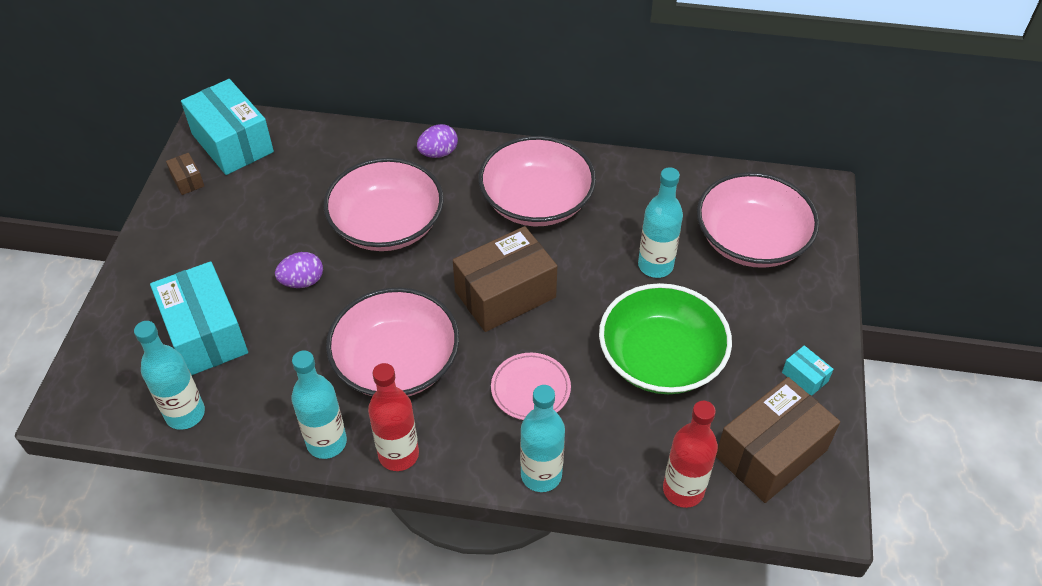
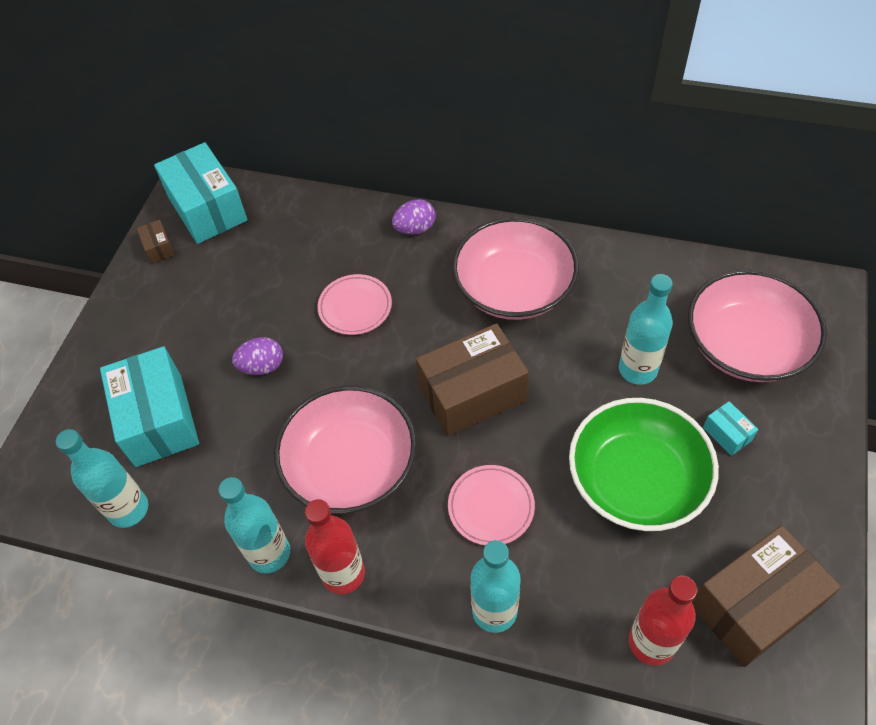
camera: 10 degrees right, 5 degrees up
pink bowl [323,158,444,251] -> pink plate [317,274,392,335]
turquoise box [782,345,834,396] -> turquoise box moved to [703,401,758,456]

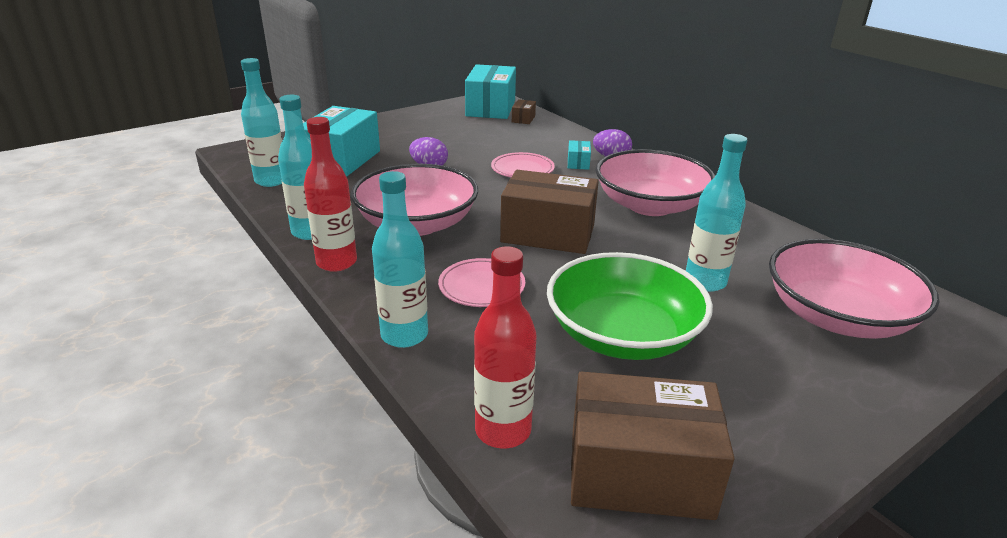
camera: 35 degrees right, 25 degrees down
brown box [137,220,175,264] -> brown box moved to [512,99,536,124]
turquoise box [703,401,758,456] -> turquoise box moved to [568,140,591,170]

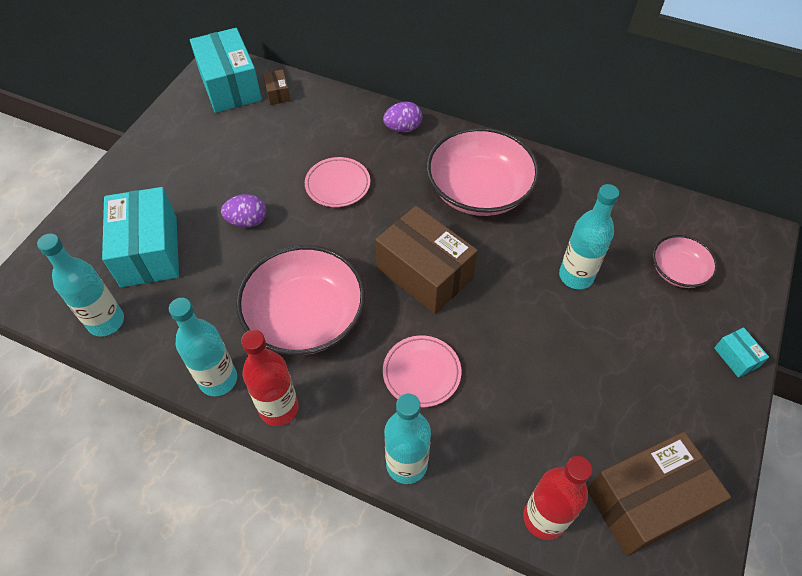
camera: 30 degrees left, 25 degrees up
brown box [500,170,599,254] -> brown box turned 60 degrees clockwise [375,206,478,314]
green bowl [547,252,713,360] -> none
turquoise box [568,140,591,170] -> turquoise box moved to [714,327,769,378]
pink bowl [769,239,939,339] -> pink bowl [653,235,718,288], size x0.53

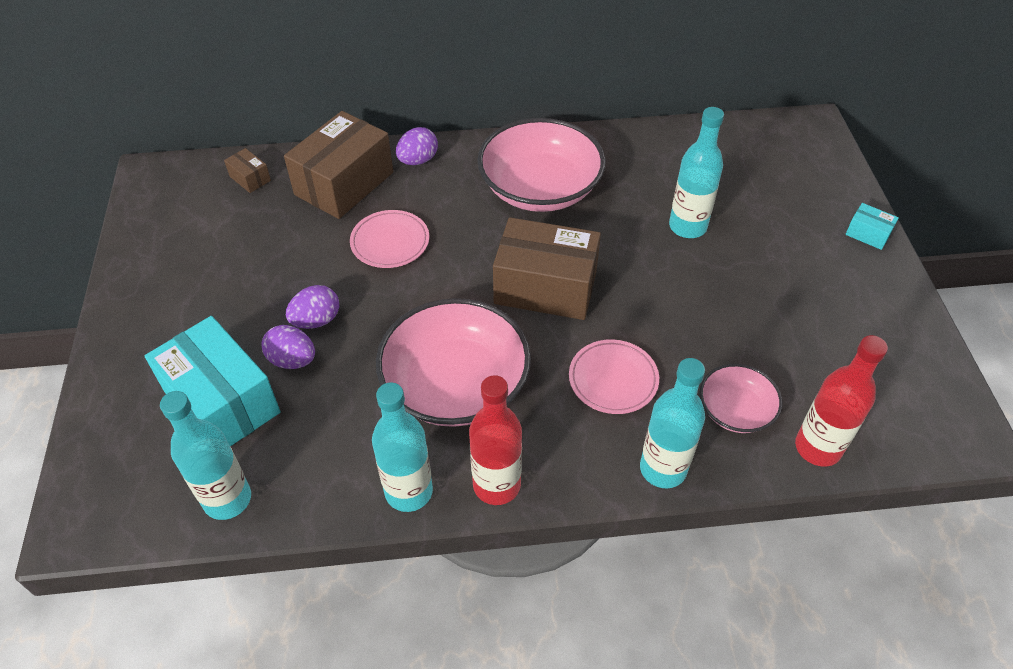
camera: 30 degrees left, 5 degrees down
turquoise box [190,28,262,113] -> none
brown box [587,432,731,556] -> brown box moved to [284,111,393,219]
pink bowl [653,235,718,288] -> pink bowl moved to [700,364,782,433]
none -> purple egg [261,325,315,369]

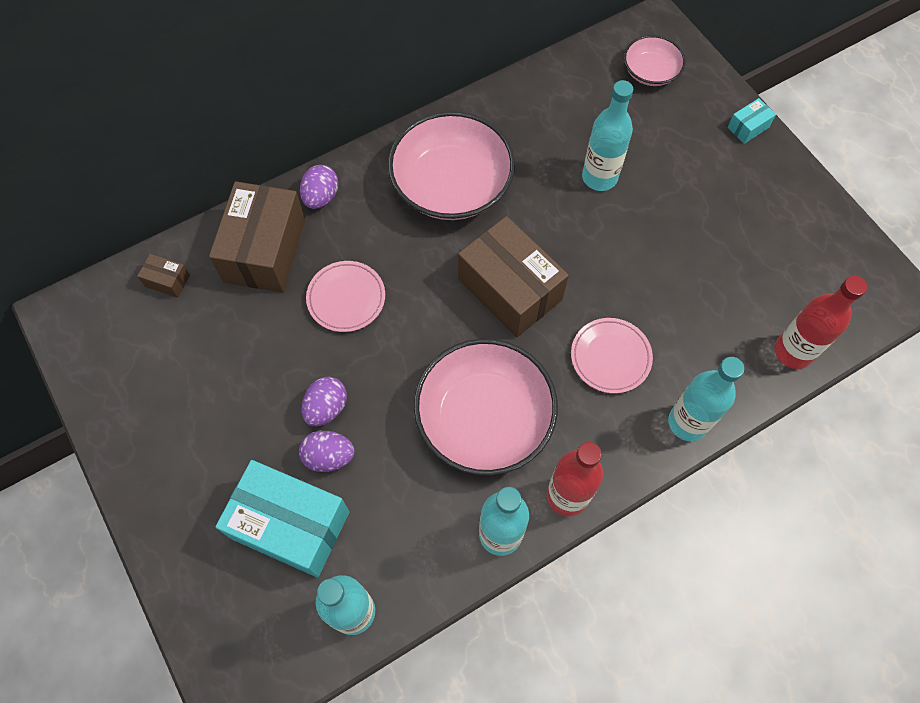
camera: 25 degrees left, 15 degrees up
brown box [493,217,601,320] -> brown box turned 60 degrees clockwise [458,216,569,338]
pink bowl [700,364,782,433] -> pink bowl moved to [624,35,686,86]
turquoise box [845,203,899,250] -> turquoise box turned 45 degrees counterclockwise [728,98,776,144]

